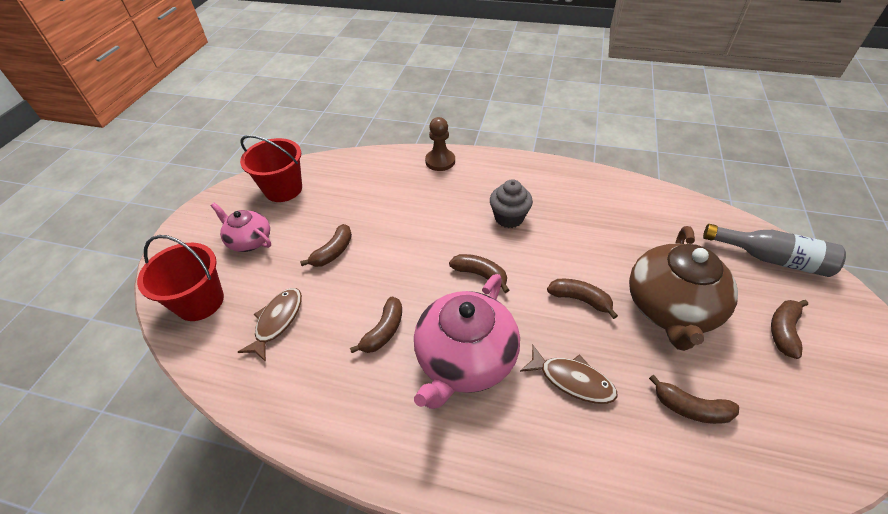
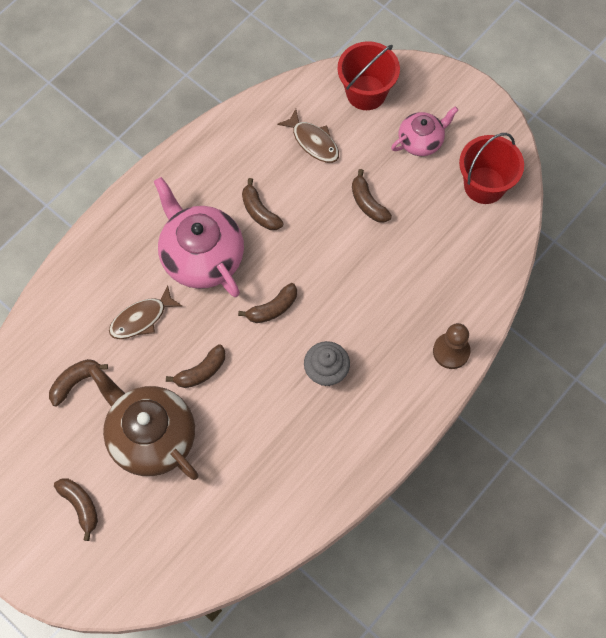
camera: 115 degrees right, 20 degrees up
grey bottle [703,224,846,277] -> none

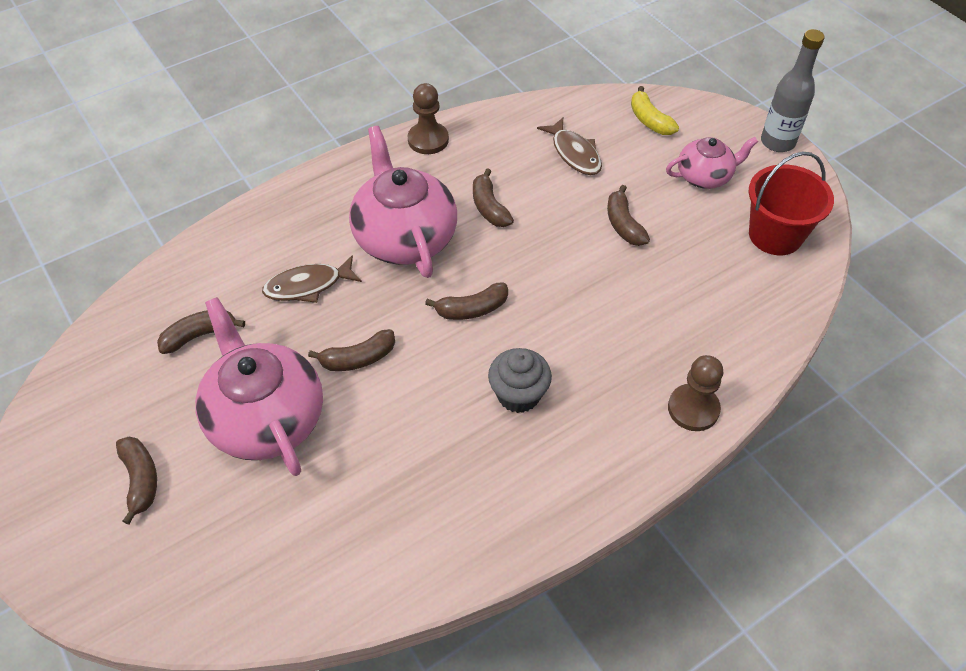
camera: 15 degrees right, 15 degrees down
brown teapot [88,365,199,480] -> pink teapot [195,297,323,476]
red bucket [337,41,400,110] -> yellow banana [631,86,679,135]
none -> brown pawn [408,83,449,154]
none -> grey bottle [761,29,824,152]

